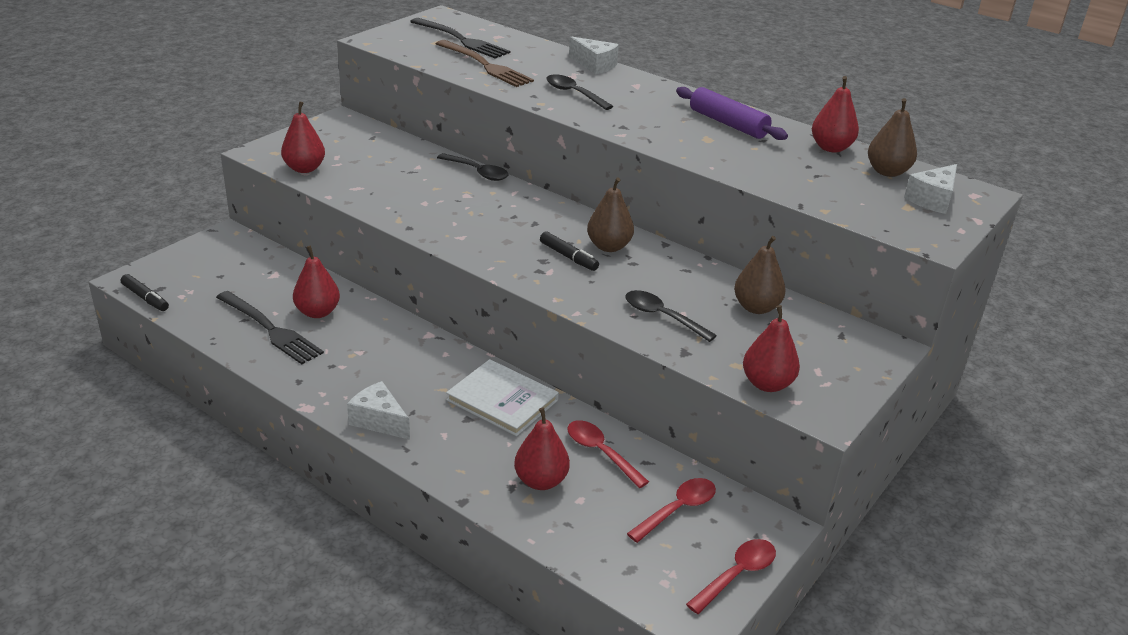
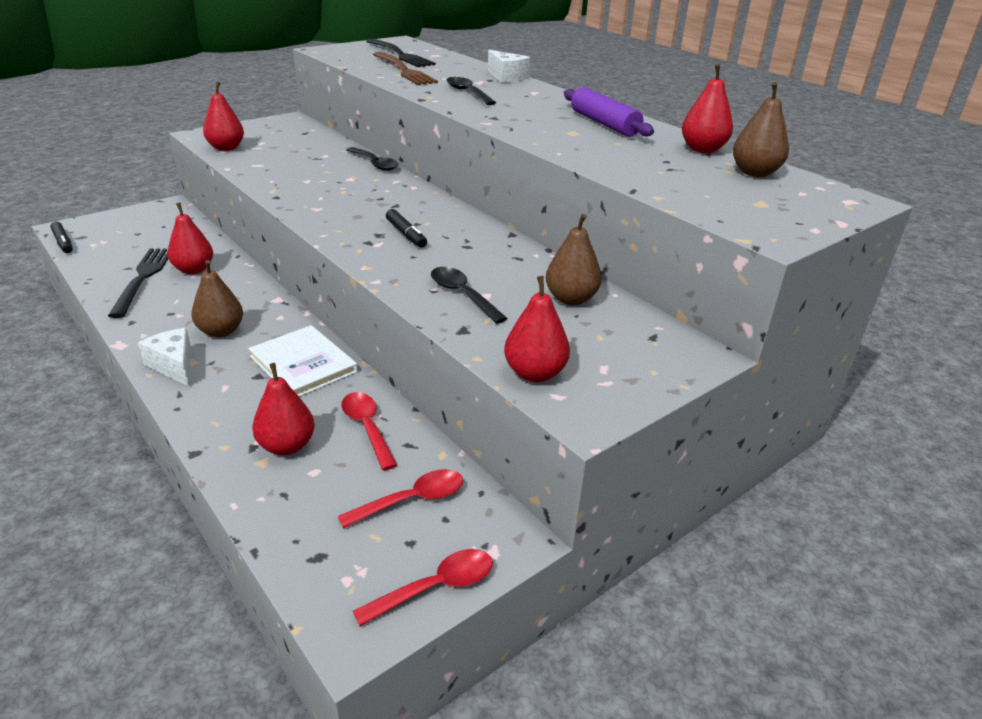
camera: 15 degrees right, 0 degrees up
black fork [216,291,324,364] -> black fork turned 150 degrees counterclockwise [108,249,168,318]
brown pear [587,178,634,252] -> brown pear moved to [191,260,243,337]
white cheese [904,164,957,214] -> none

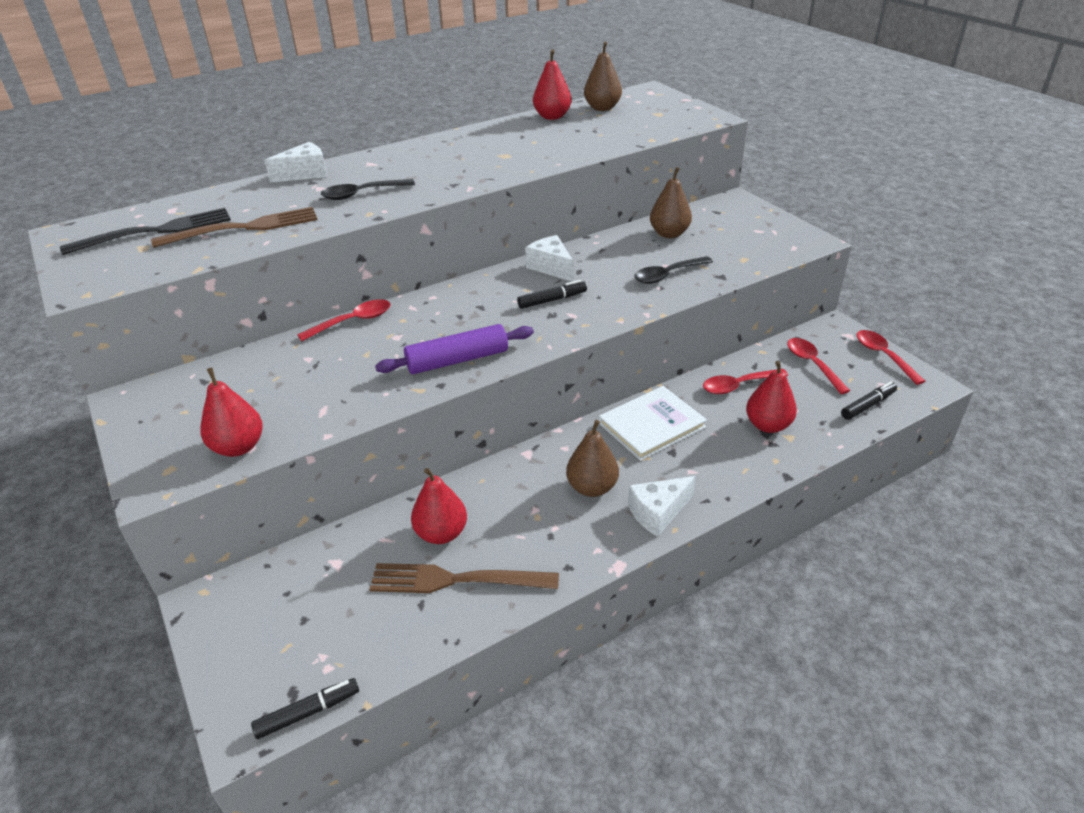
camera: 80 degrees left, 5 degrees up
black fork [108,249,168,318] -> brown fork [369,563,559,593]
black spoon [346,147,398,171] -> red spoon [297,299,391,341]
red pear [504,276,570,382] -> none
purple rolling pin [564,87,654,137] -> purple rolling pin moved to [375,324,534,374]
none -> white cheese [525,235,574,282]
none -> black marker [841,381,897,420]

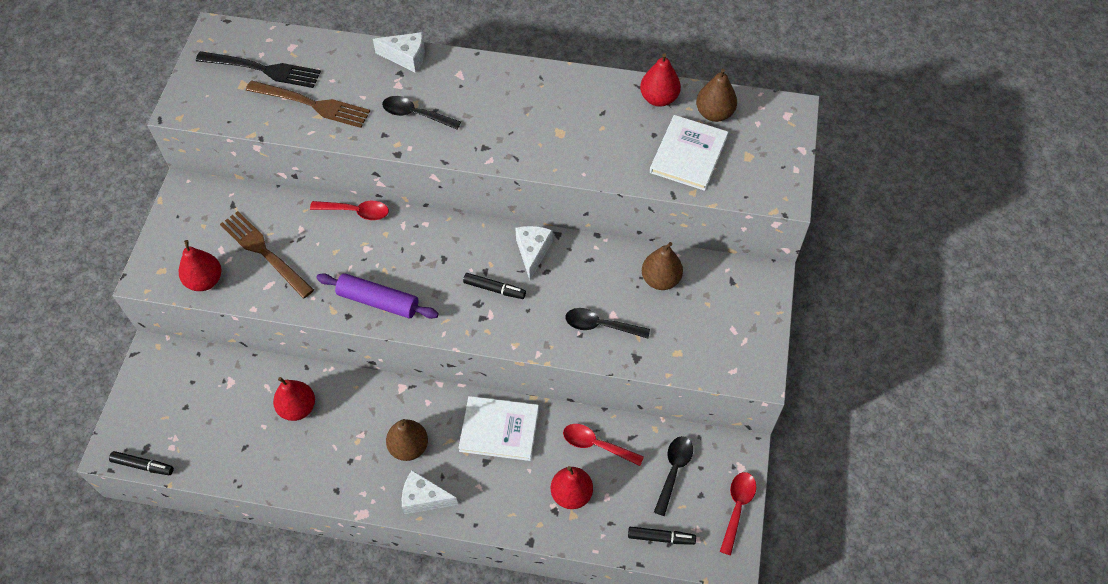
camera: 40 degrees right, 20 degrees up
brown fork [369,563,559,593] -> brown fork moved to [220,211,314,298]
red spoon [787,338,850,394] -> black spoon [654,436,693,516]
none -> white book [650,115,728,191]

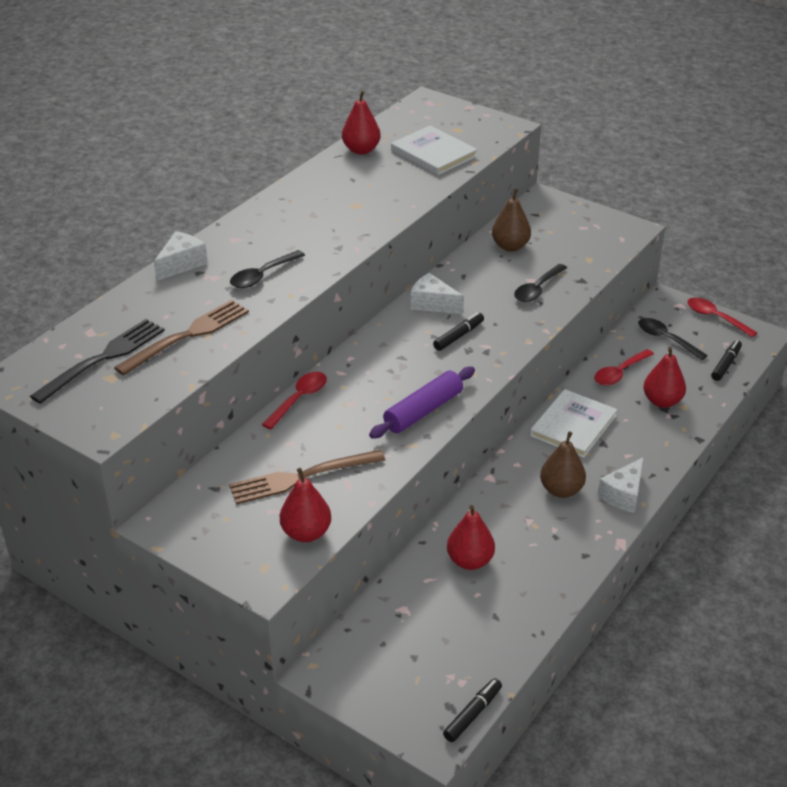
camera: 65 degrees left, 20 degrees down
brown pear [696,69,737,122] -> none

